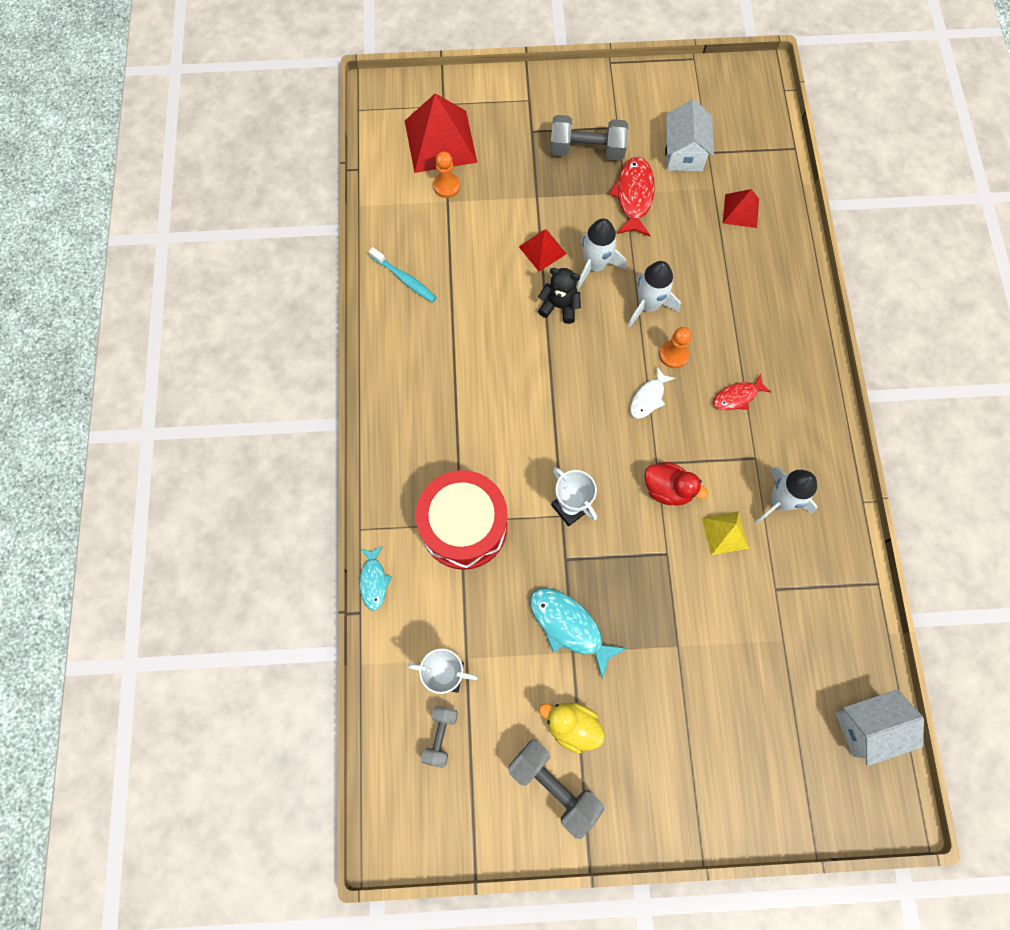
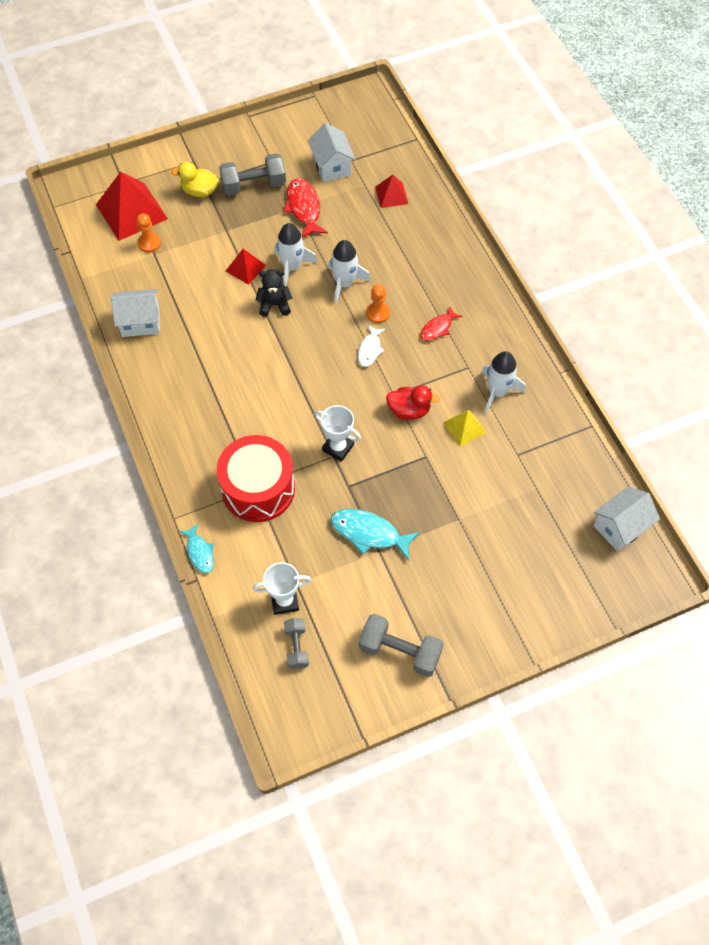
camera: 20 degrees left, 10 degrees down
turquoise toothbrush [369,247,437,303] -> white house [111,289,160,337]
yellow duck [539,702,605,754] -> yellow duck moved to [171,162,219,197]

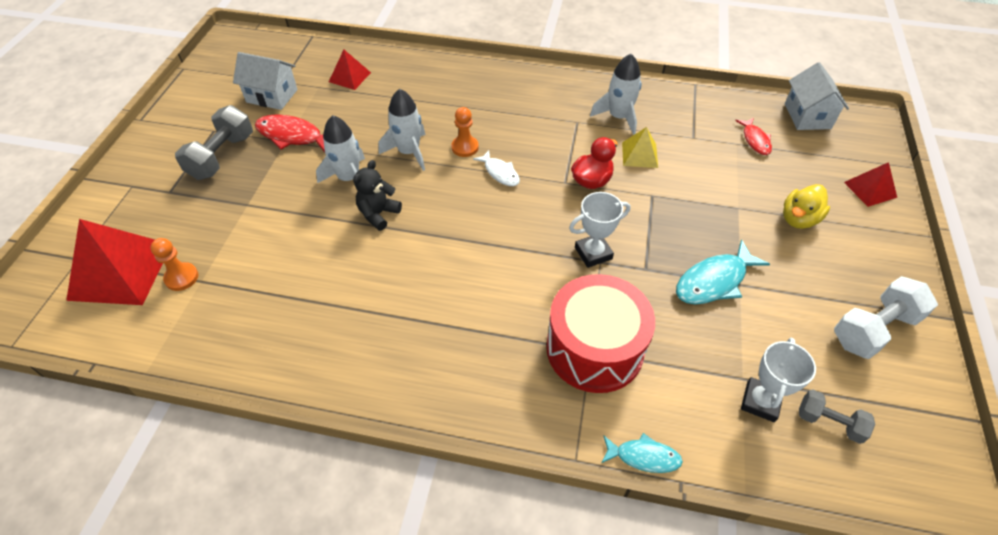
camera: 55 degrees left, 10 degrees down
white house [111,289,160,337] -> none
yellow duck [171,162,219,197] -> yellow duck moved to [783,184,830,229]
red pyramid [226,249,266,285] -> red pyramid moved to [844,162,897,207]
grey dumbbell [359,614,444,677] -> white dumbbell [834,276,938,359]
red fish [420,306,463,341] -> red fish moved to [735,118,772,155]

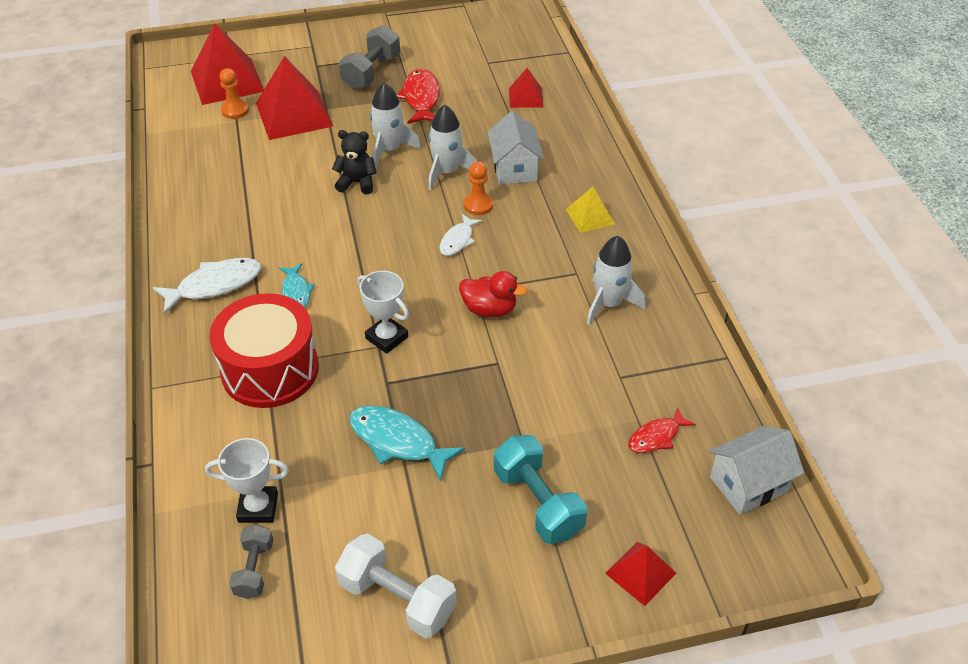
camera: 65 degrees right, 5 degrees down
grey dumbbell [175,105,253,180] -> grey dumbbell turned 60 degrees counterclockwise [339,25,400,90]
white house [233,52,298,110] -> white house moved to [487,111,544,185]
turquoise fish [602,433,683,473] -> turquoise fish moved to [279,263,315,308]
yellow pyramid [622,127,658,168] -> yellow pyramid moved to [565,187,615,233]
yellow duck [783,184,830,229] -> turquoise dumbbell [494,435,587,544]
none -> white fish [153,258,261,314]
none -> red pyramid [256,56,333,140]

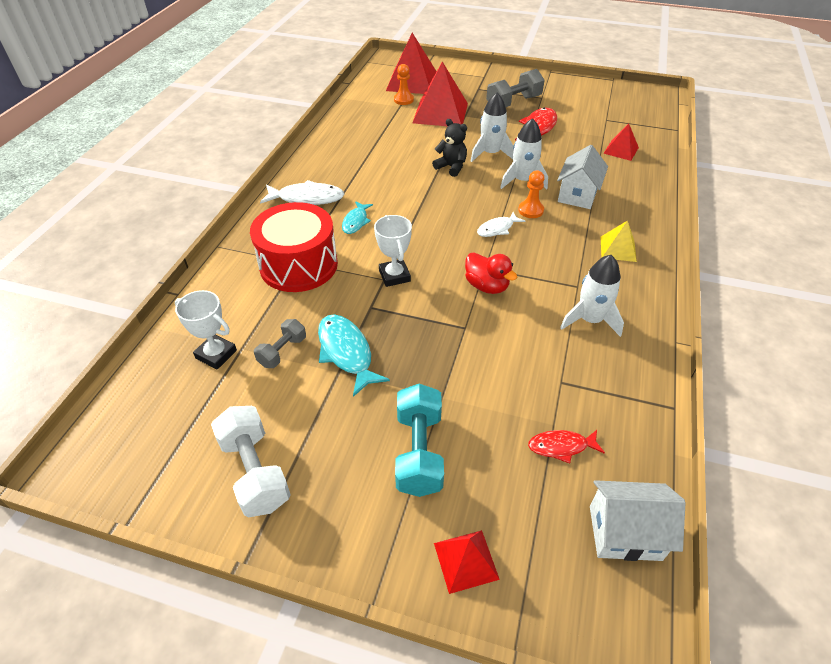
camera: 30 degrees right, 0 degrees up
grey dumbbell [229,524,273,599] -> grey dumbbell moved to [254,319,306,368]

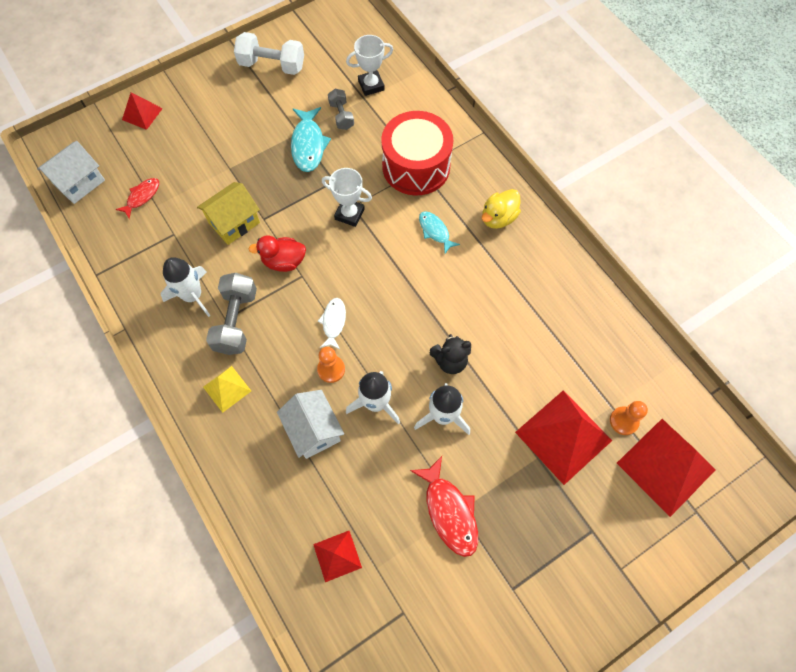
camera: 130 degrees right, 20 degrees up
white fish [260,180,344,205] -> yellow duck [482,189,521,229]
turquoise fish [318,314,390,397] -> turquoise fish turned 75 degrees clockwise [291,107,331,172]
turquoise dumbbell [395,384,444,497] -> none
grey dumbbell [486,69,545,107] -> grey dumbbell moved to [206,273,257,355]
none -> yellow house [197,182,260,245]

